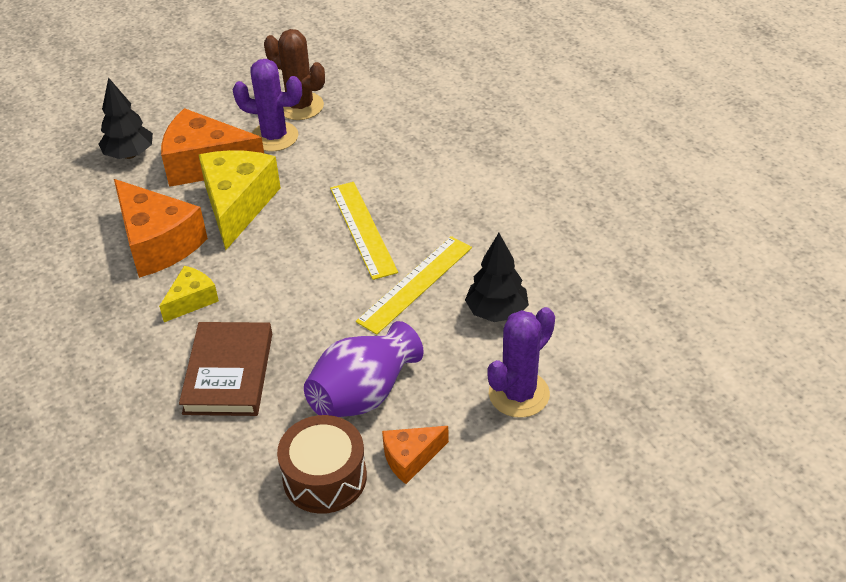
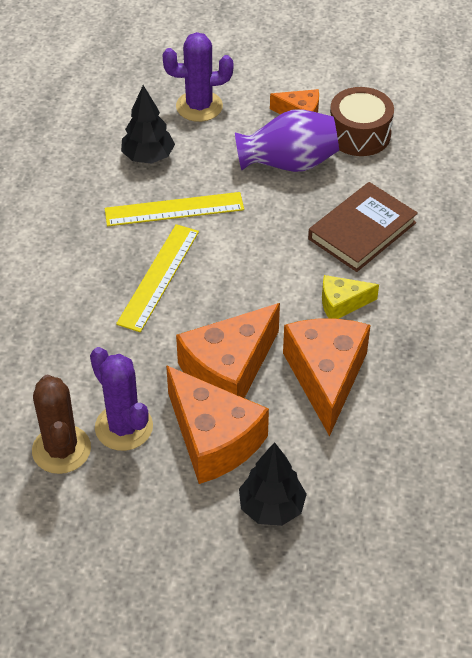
camera: 140 degrees left, 5 degrees up
yellow cheese [199,150,281,250] -> orange cheese [176,303,280,398]

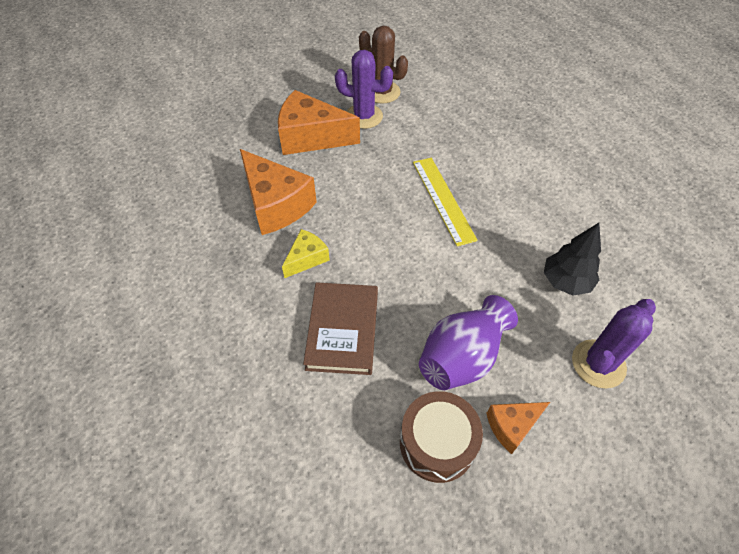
camera: 140 degrees right, 5 degrees up
yellow ruler [104,192,244,226] -> none
orange cheese [176,303,280,398] -> none
black tree [239,442,307,526] -> none

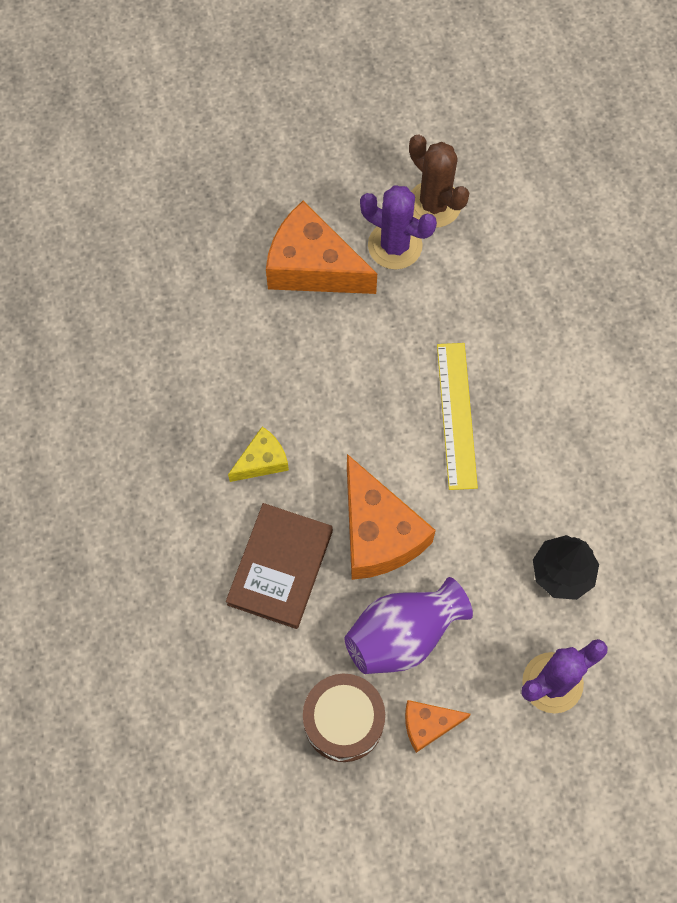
camera: 15 degrees right, 15 degrees up
orange cheese [240,149,317,235] -> orange cheese moved to [347,454,436,580]

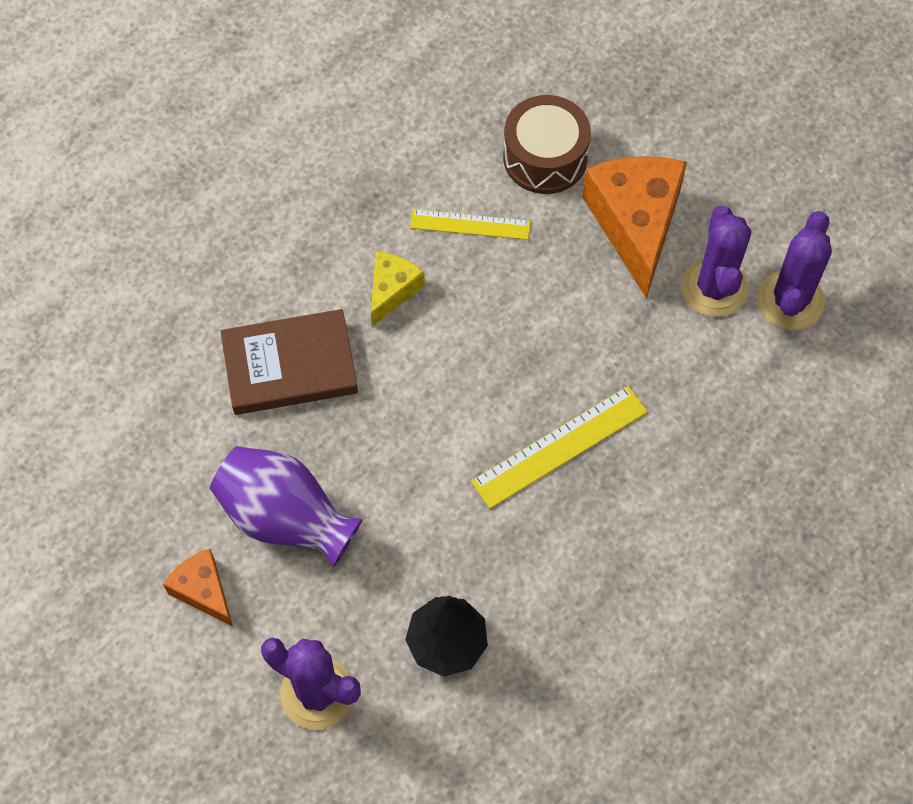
camera: 60 degrees right, 5 degrees down
yellow cheese [228,427,289,482] -> yellow cheese turned 90 degrees counterclockwise [371,252,425,327]
brown drum [303,674,385,762] -> brown drum moved to [503,95,591,194]
orange cheese [347,454,436,580] -> none
brown cactus [409,135,469,228] -> purple cactus [757,211,832,330]
none -> yellow ruler [410,209,531,240]

